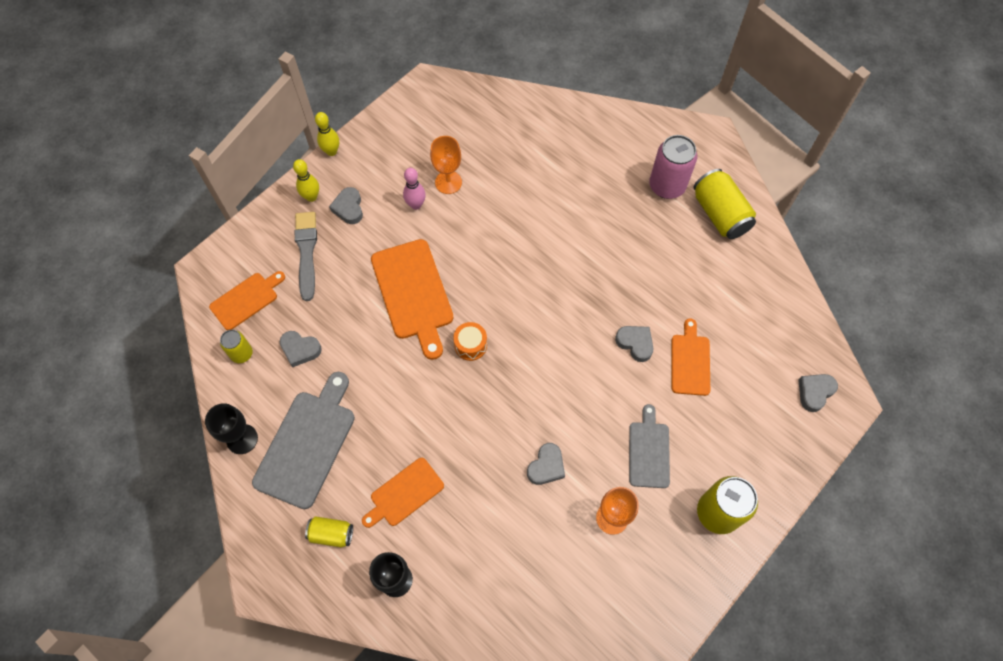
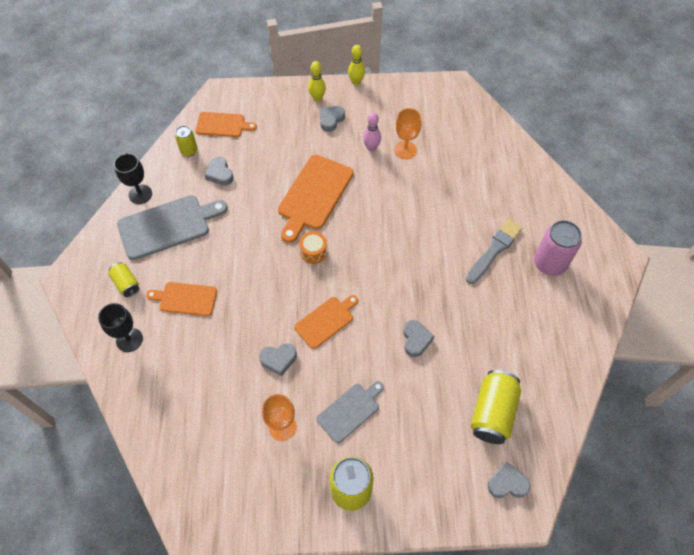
camera: 45 degrees right, 5 degrees down
grey brush [295,212,317,301] -> grey brush moved to [466,219,522,284]
orange cutting board [671,319,710,396] -> orange cutting board moved to [294,295,358,349]
yellow can [694,169,756,239] -> yellow can moved to [471,370,521,444]

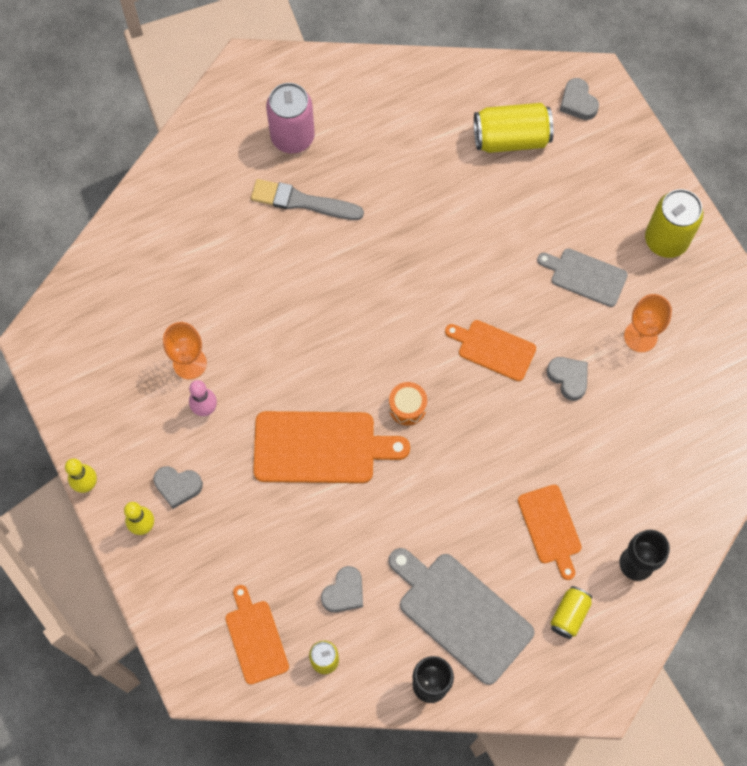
camera: 115 degrees left, 10 degrees up
grey heart [403,320,434,357] -> none

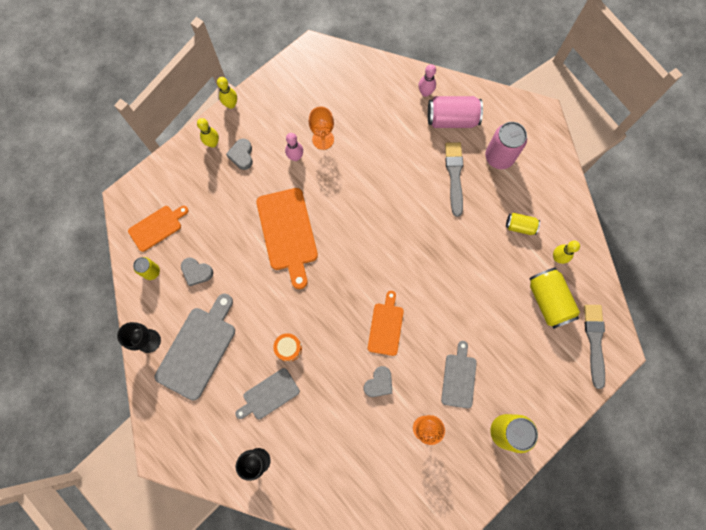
camera: 75 degrees right, 5 degrees up
orange drum [389,382,427,425] -> orange drum moved to [273,333,302,362]
orange cutting board [518,485,582,580] -> grey cutting board [235,368,300,419]
yellow can [550,586,592,639] -> yellow can moved to [506,213,540,235]
grey heart [560,78,599,120] -> grey brush [584,305,605,389]
none -> pink bowling pin [418,64,436,97]
none -> pink can [428,96,483,128]
none -> yellow bowling pin [553,241,580,264]

